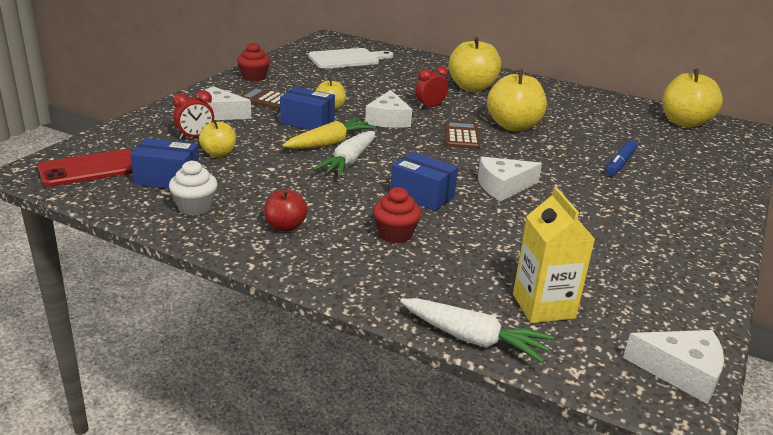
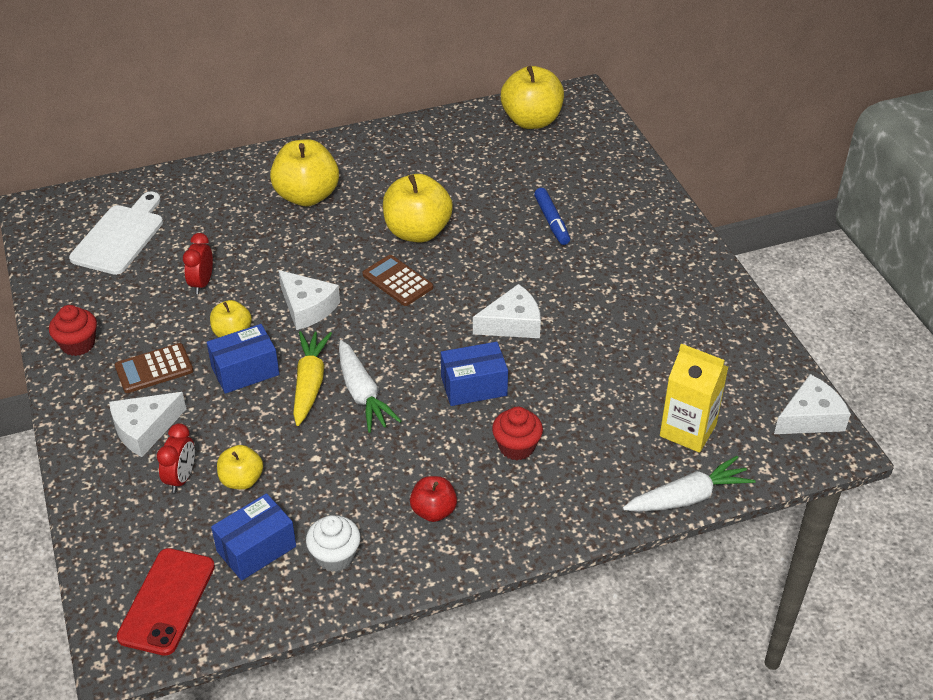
camera: 45 degrees left, 15 degrees up
red clock [416,66,448,109] -> red clock moved to [183,233,213,294]
white cheese [478,157,542,201] -> white cheese turned 135 degrees counterclockwise [473,284,541,338]

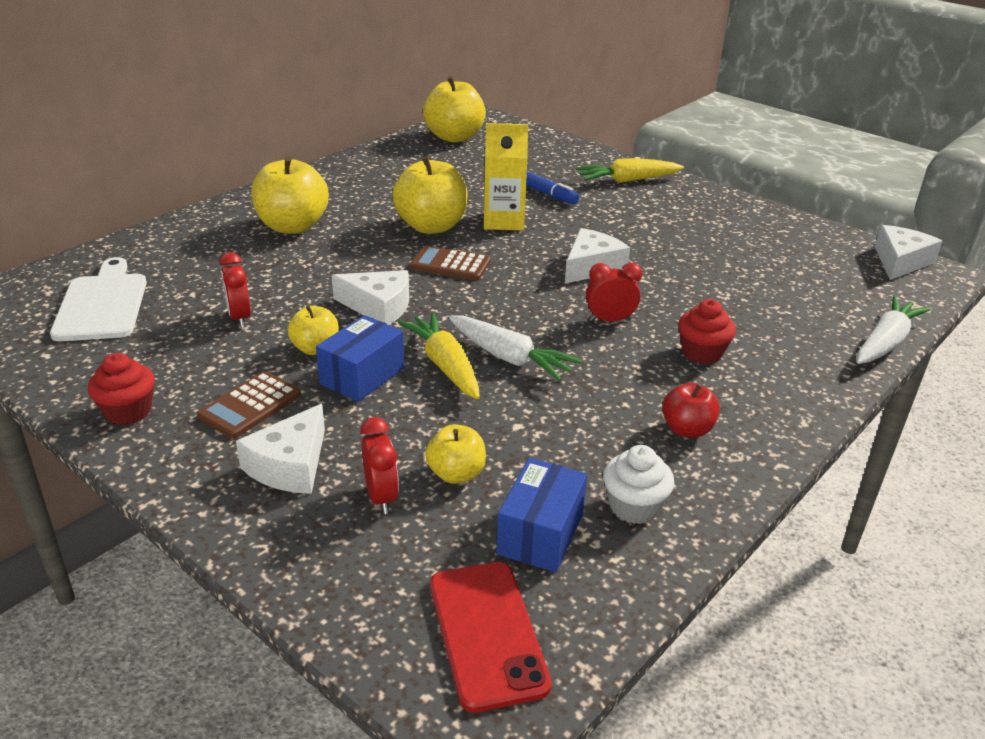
camera: 30 degrees left, 10 degrees down
blue box [441,342,508,406] -> red clock [586,263,642,322]
yellow carton [660,344,728,453] -> yellow carton moved to [484,123,528,230]
none -> yellow carrot [576,158,684,183]

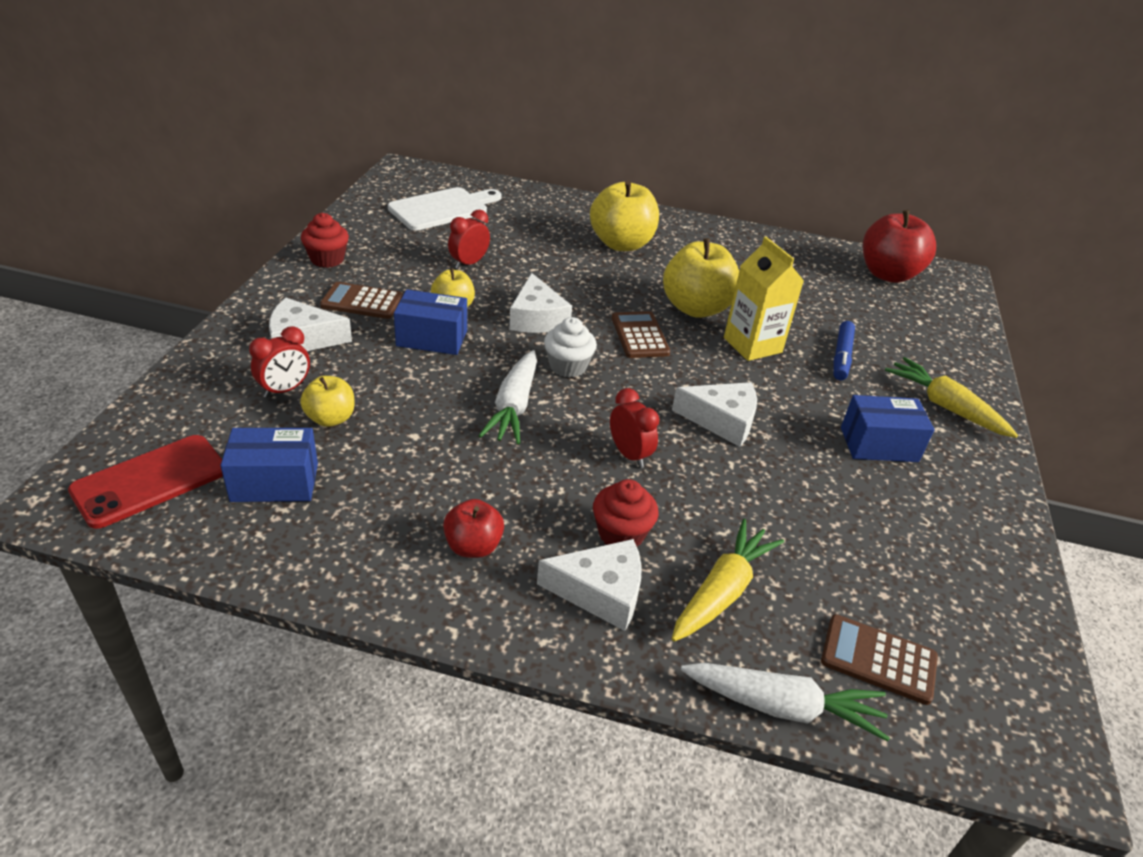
camera: 60 degrees right, 5 degrees up
yellow carrot [398,312,480,400] -> yellow carrot moved to [672,519,784,642]
yellow apple [423,76,486,142] -> red apple [863,210,936,283]
white cupcake [603,445,674,524] -> white cupcake moved to [544,317,597,378]
white cheese [875,225,942,280] -> white cheese moved to [537,539,642,631]
none -> brown calculator [821,614,938,705]
none -> blue box [841,395,934,462]

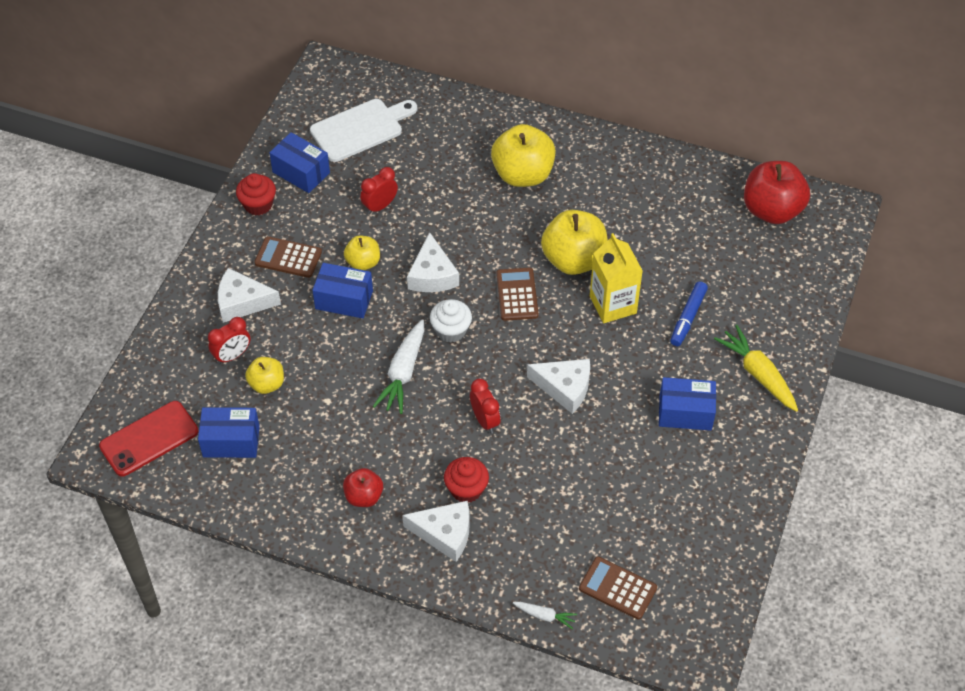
camera: 10 degrees right, 15 degrees up
yellow carrot [672,519,784,642] -> none
white carrot [681,663,890,742] -> white carrot [513,602,577,629], size x0.52
none -> blue box [269,132,330,193]

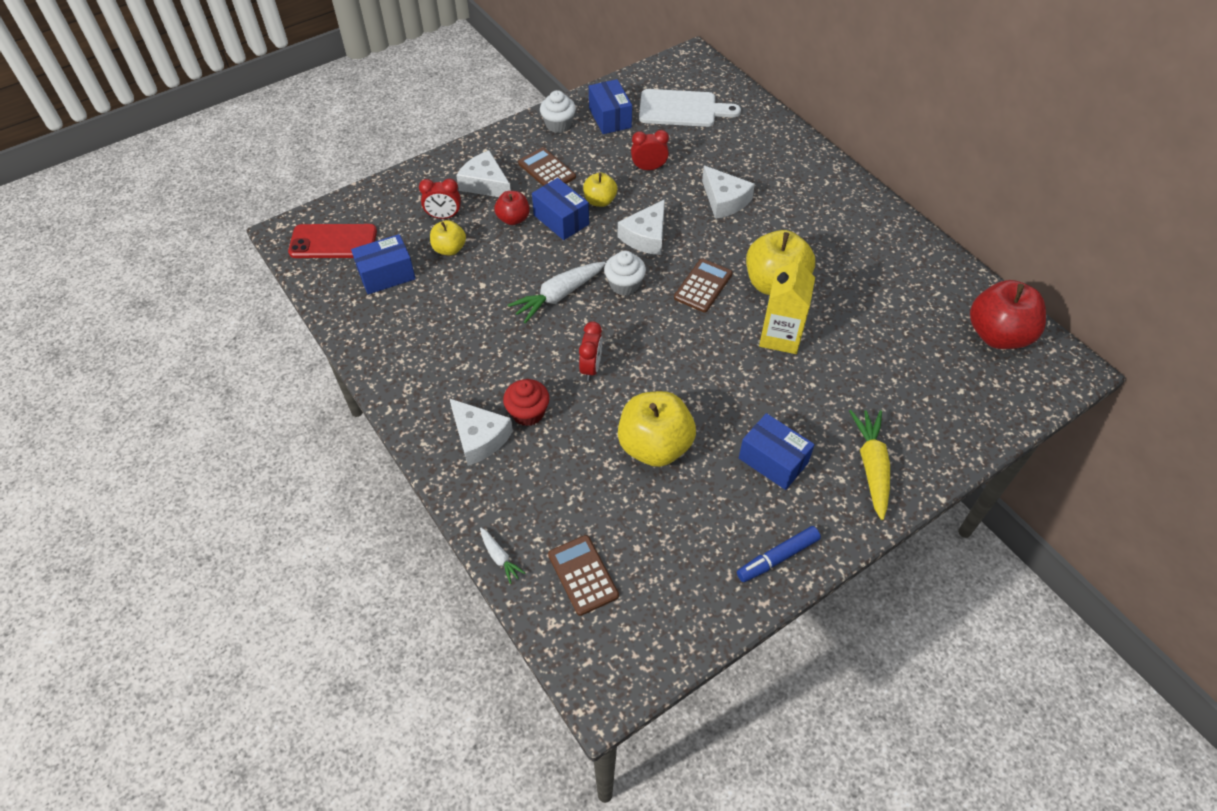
camera: 35 degrees right, 0 degrees up
blue box [198,407,260,458] -> blue box turned 60 degrees counterclockwise [351,234,416,294]
red cupcake [236,173,276,216] -> white cupcake [540,90,576,133]
red apple [343,468,383,507] -> red apple moved to [494,191,530,225]
yellow apple [491,124,556,187] -> yellow apple moved to [618,391,696,467]
white cheese [527,359,590,414] -> white cheese moved to [702,166,755,219]
blue marker [670,282,708,346] -> blue marker moved to [737,526,821,582]

